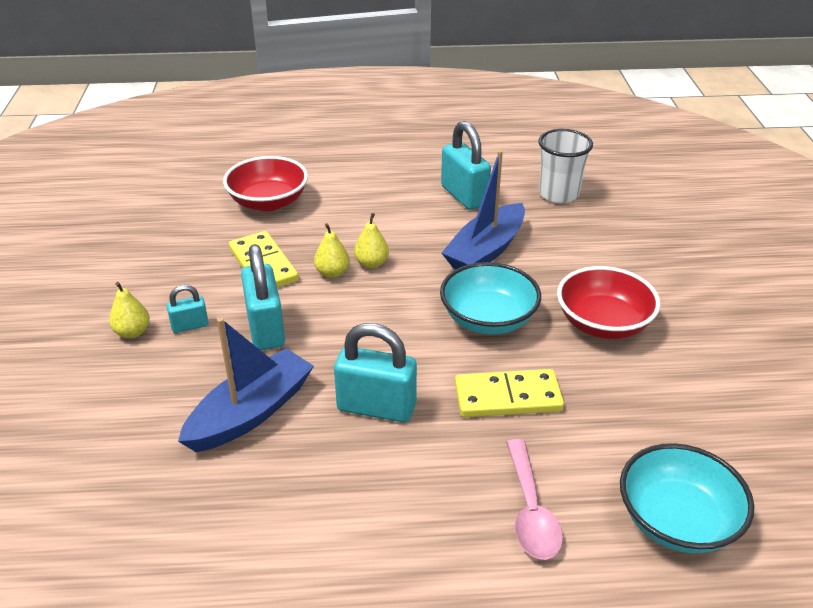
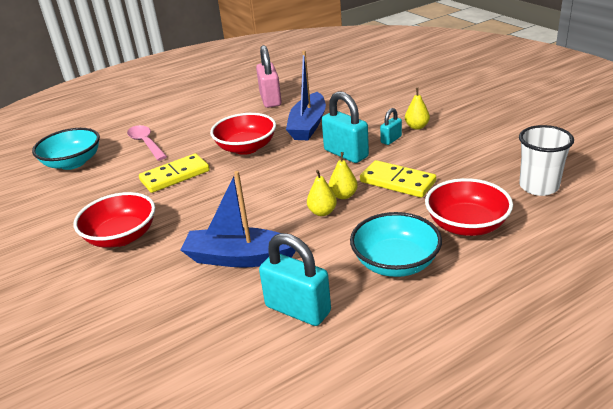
camera: 155 degrees right, 5 degrees down
turquoise padlock [334,323,417,422] -> red bowl [210,113,276,155]
turquoise bowl [440,262,541,335] -> turquoise bowl moved to [350,212,442,277]
blue boat [442,150,525,269] -> blue boat turned 90 degrees counterclockwise [180,171,296,268]
white cup [538,129,593,203] -> white cup moved to [519,125,574,196]
none -> pink padlock [256,45,282,108]

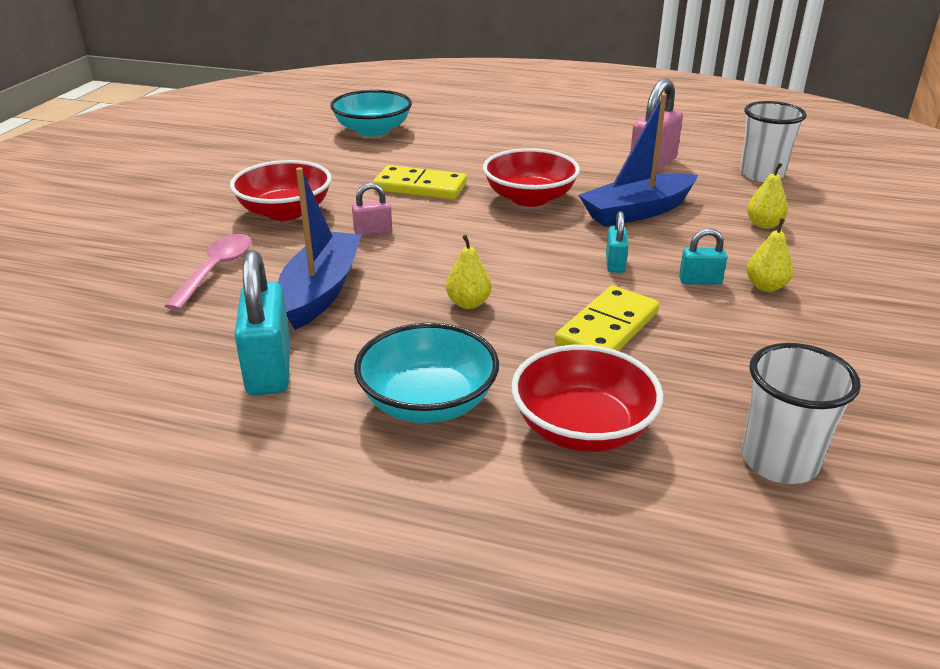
camera: 45 degrees right, 0 degrees up
pink spoon [127,125,167,161] -> pink spoon moved to [164,234,252,311]
blue boat [180,171,296,268] -> blue boat turned 45 degrees clockwise [278,167,362,330]
turquoise padlock [322,91,369,163] -> turquoise padlock [606,211,629,273], size x0.52
yellow pear [329,152,358,199] -> yellow pear moved to [747,163,788,229]
yellow domino [360,160,436,198] -> yellow domino turned 45 degrees clockwise [555,286,659,351]
none -> pink padlock [352,183,392,236]
none -> white cup [740,101,807,182]

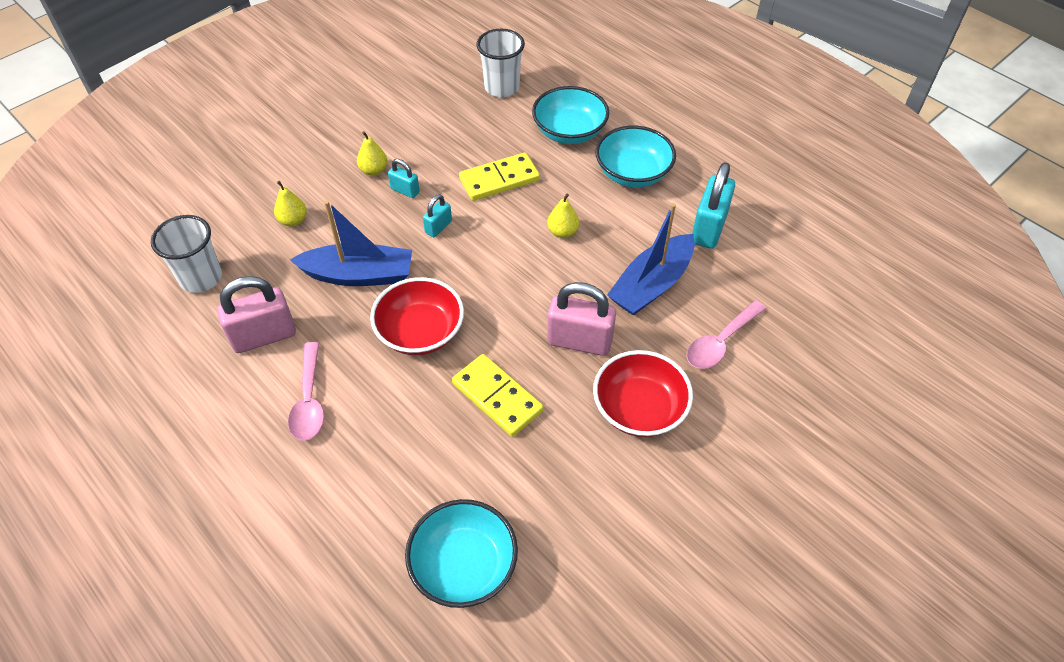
camera: 150 degrees left, 20 degrees up
pink padlock [352,183,392,236] -> pink padlock [547,282,616,356], size x1.91
red bowl [511,345,663,452] -> turquoise bowl [532,86,609,144]
none -> pink spoon [288,342,324,441]

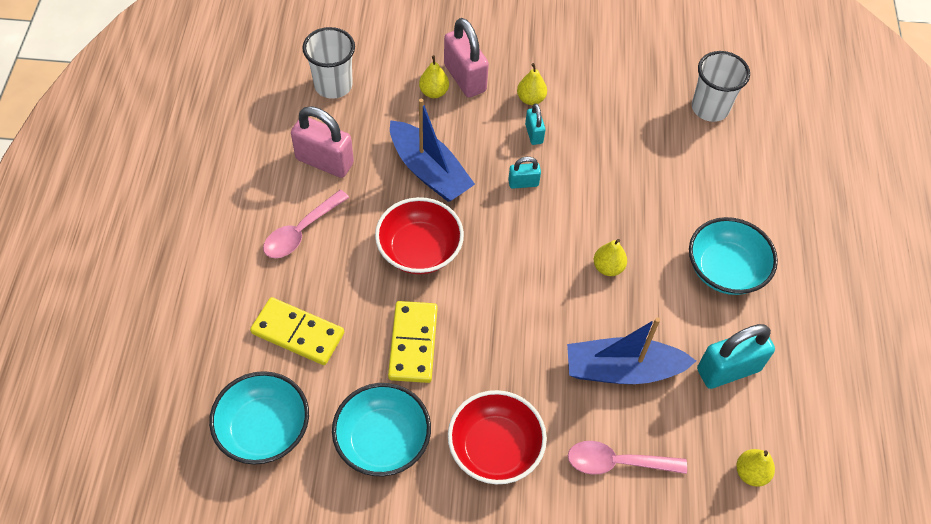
camera: 45 degrees right, 5 degrees up
yellow domino [459,153,540,201] -> yellow domino moved to [250,297,344,365]
turquoise bowl [532,86,609,144] -> turquoise bowl moved to [332,383,431,476]
pink padlock [547,282,616,356] -> pink padlock moved to [444,18,489,98]
none -> yellow pear [736,449,775,487]

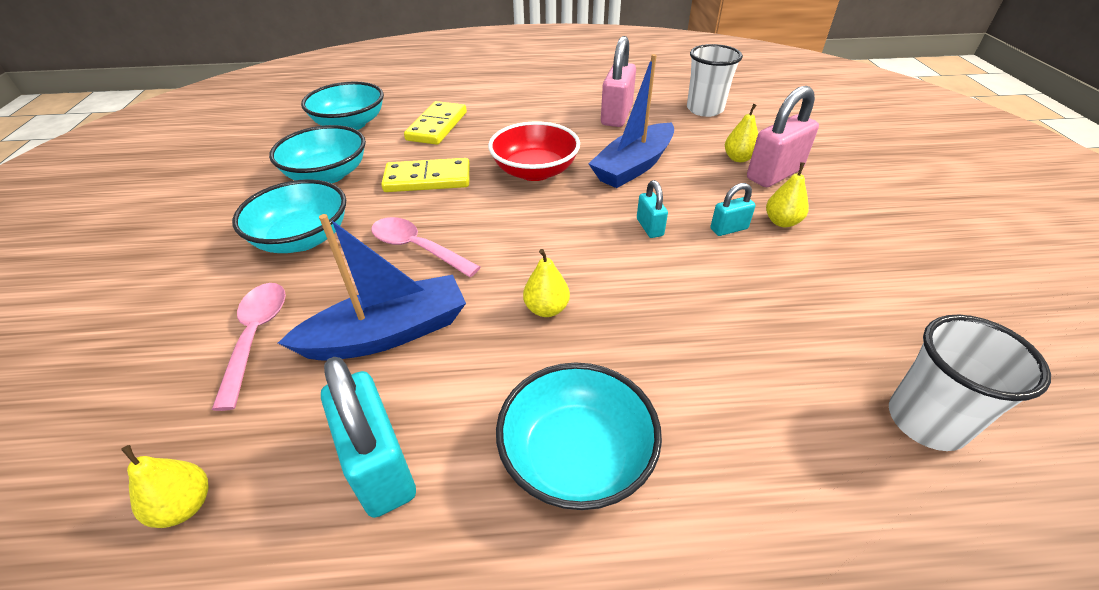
camera: 85 degrees right, 15 degrees down
pink spoon [263,190,349,258] -> pink spoon moved to [371,217,480,277]
red bowl [448,390,547,484] -> turquoise bowl [232,179,346,253]
blue boat [567,317,696,384] -> blue boat turned 75 degrees clockwise [278,214,466,361]

